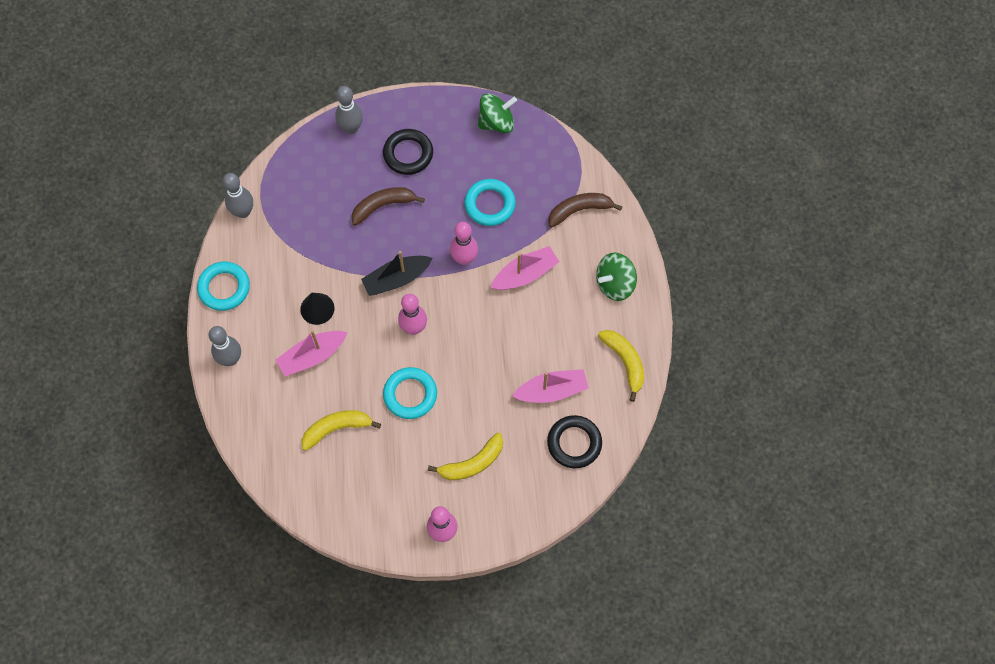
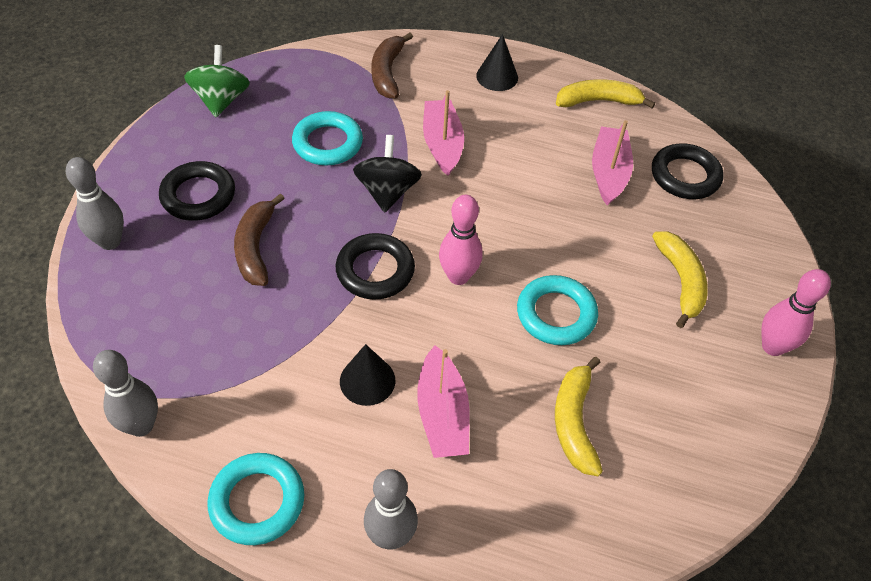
camera: 70 degrees left, 15 degrees down
black boat [361,251,432,296] -> black ring [336,233,415,300]
pink bowling pin [450,222,478,265] -> black spinning top [353,135,422,213]
green spinning top [596,253,637,301] -> black cone [476,34,518,91]

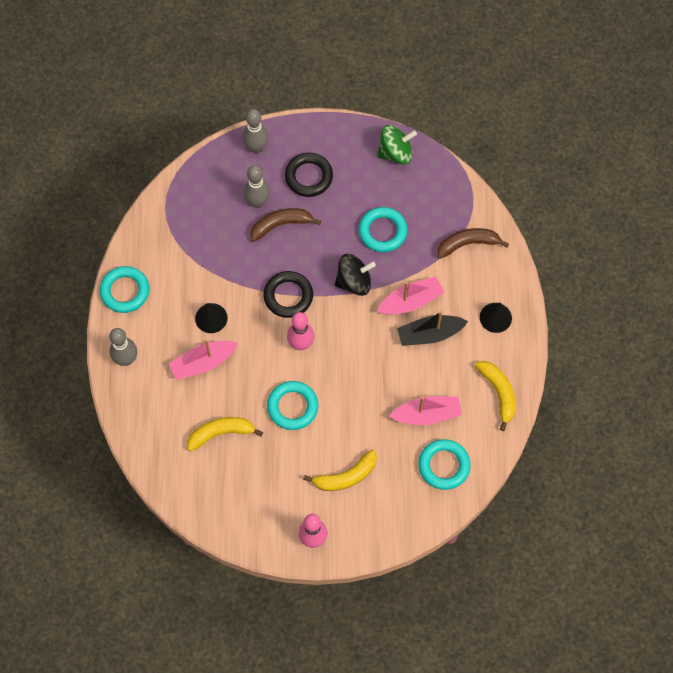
camera: 75 degrees right, 15 degrees up
grey bowling pin [93,350,158,437] -> grey bowling pin moved to [244,165,270,208]
black ring [652,143,723,199] -> turquoise ring [418,439,471,490]
none -> black boat [397,311,468,346]

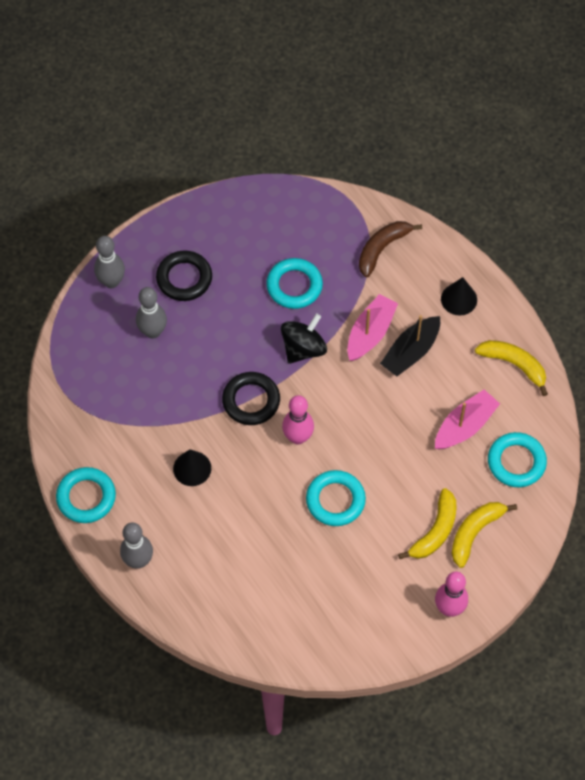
camera: 35 degrees left, 5 degrees down
pink boat [169,339,238,380] -> none
yellow banana [187,417,263,452] -> yellow banana moved to [452,502,517,568]
brown banana [250,208,321,242] -> none
green spinning top [377,125,417,164] -> none

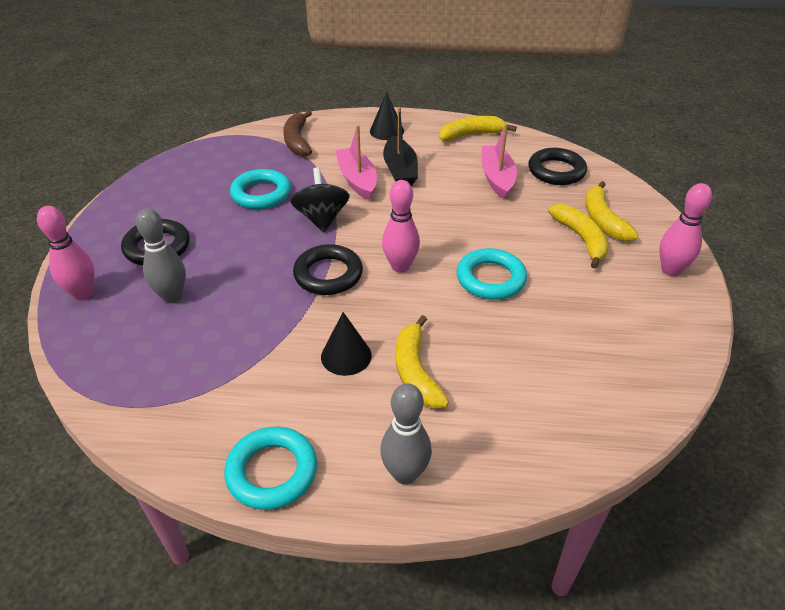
camera: 50 degrees left, 20 degrees down
grey bowling pin [94,236,125,288] -> pink bowling pin [37,206,95,300]
turquoise ring [488,432,547,487] -> black ring [529,148,587,185]
none -> yellow banana [396,315,449,408]

